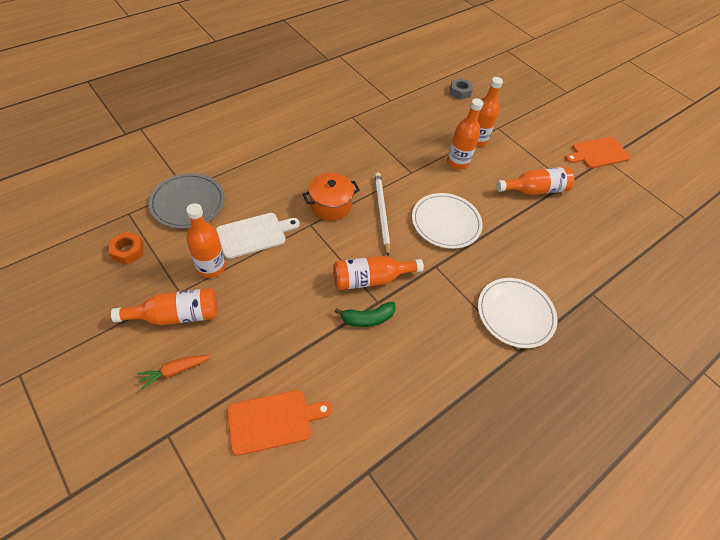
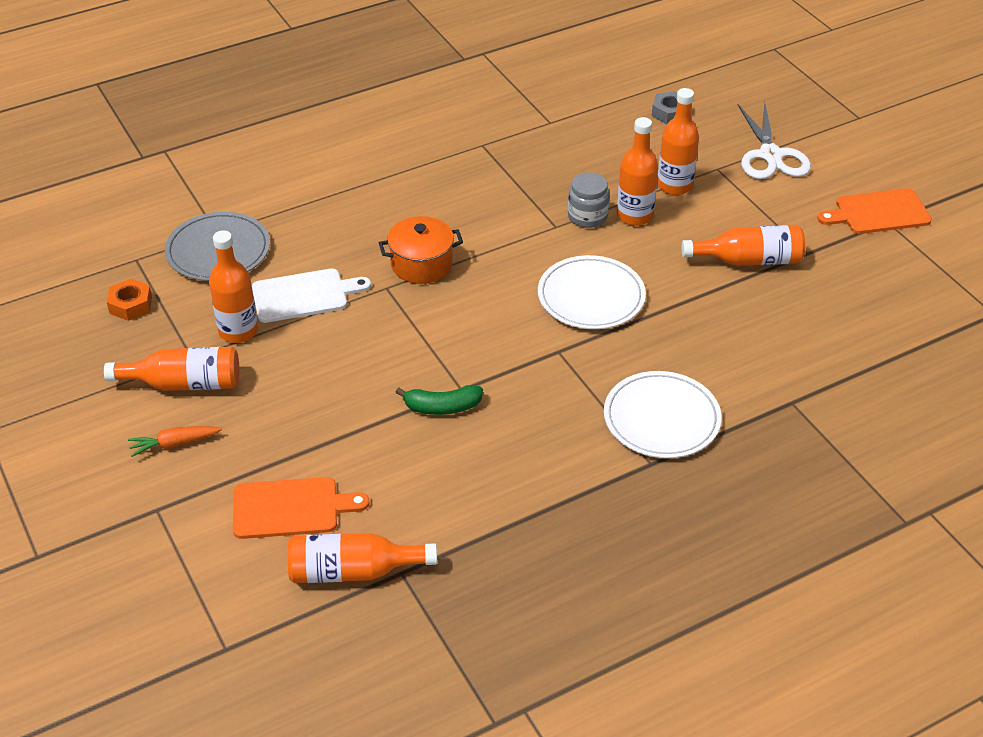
camera: 15 degrees right, 10 degrees down
orange bottle [333,256,424,290] -> orange bottle moved to [288,533,437,583]
white pencil [374,172,390,257] -> none
none -> grey jar [568,172,610,228]
none -> white scissors [738,102,811,179]

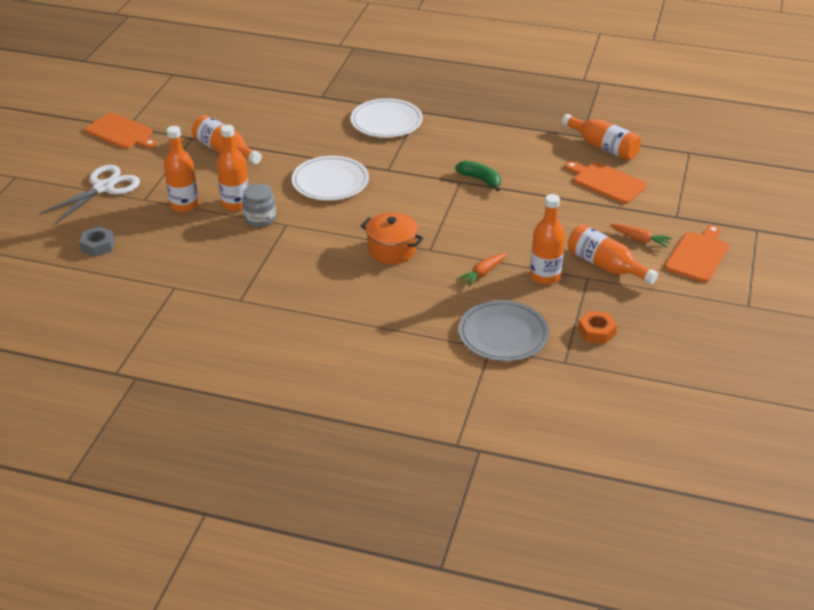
camera: 135 degrees left, 5 degrees down
white cutting board [252,268,371,323] -> orange carrot [457,253,507,287]
none -> orange cutting board [665,225,729,282]

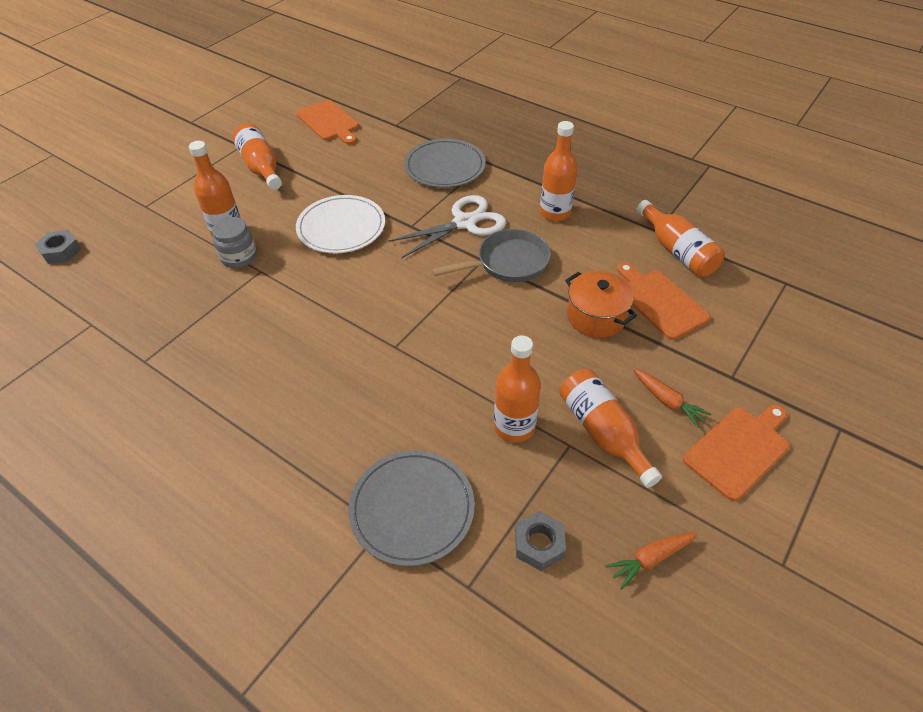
camera: 20 degrees right, 10 degrees up
white scissors [40,165,140,224] -> white scissors moved to [389,195,506,258]
orange cutting board [85,113,157,149] -> orange cutting board moved to [296,100,359,145]
orange bottle [164,126,199,212] -> orange bottle moved to [540,121,578,222]
white plate [351,98,423,138] -> grey plate [404,139,486,188]
orange pot [361,212,424,264] -> orange pot moved to [565,271,637,338]
green banana [455,161,501,191] -> grey pan [431,229,551,282]
orange carrot [457,253,507,287] -> orange carrot moved to [606,532,697,589]
orange nut [578,311,617,344] -> grey nut [515,511,566,571]

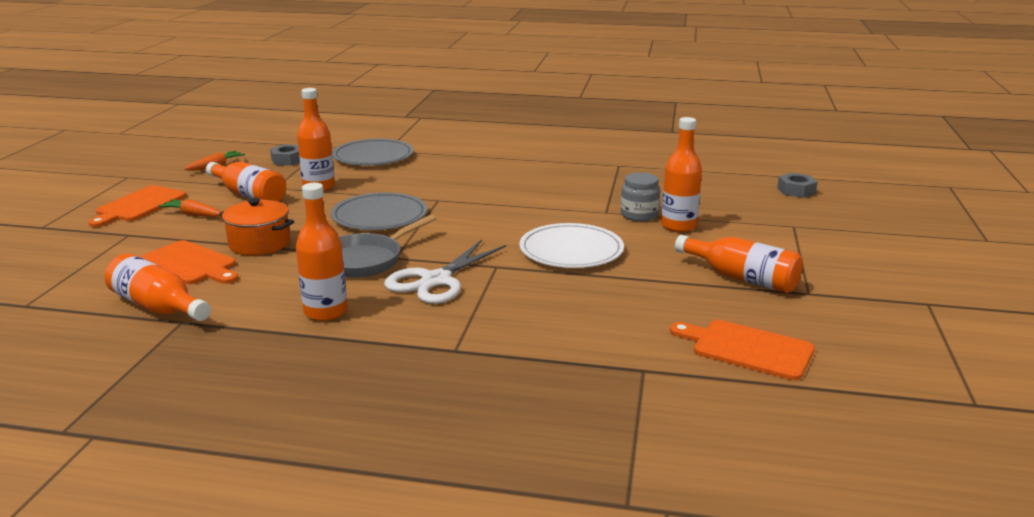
camera: 155 degrees right, 25 degrees down
grey plate [404,139,486,188] -> grey plate moved to [331,192,427,230]

